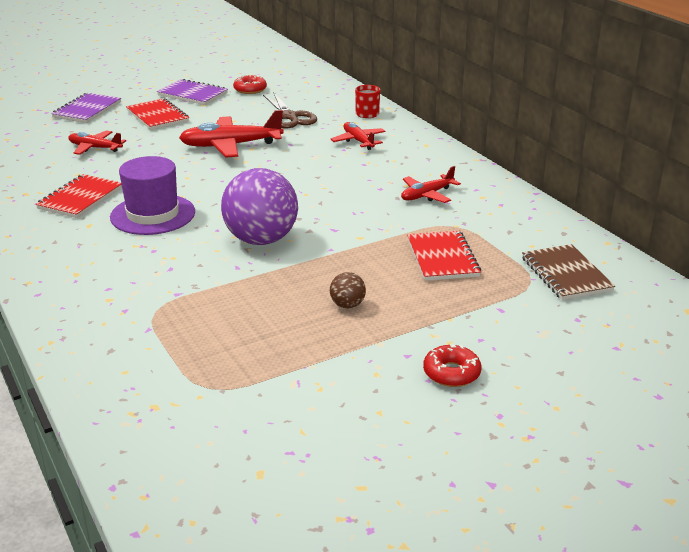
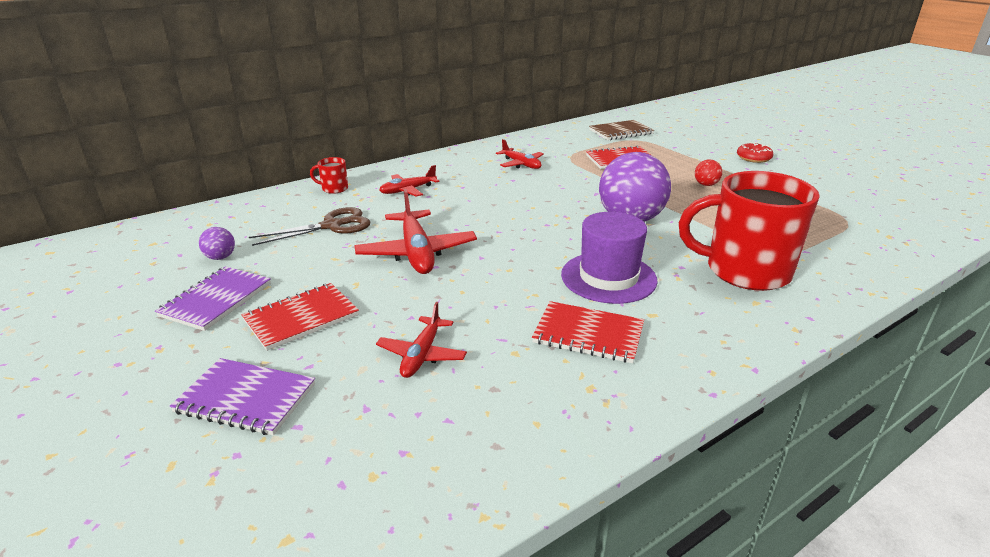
camera: 95 degrees left, 0 degrees up
red donut [233,75,267,94] -> purple ball [199,227,235,260]
brown ball [330,272,366,308] -> red ball [695,159,722,186]
none -> red mug [679,171,820,291]

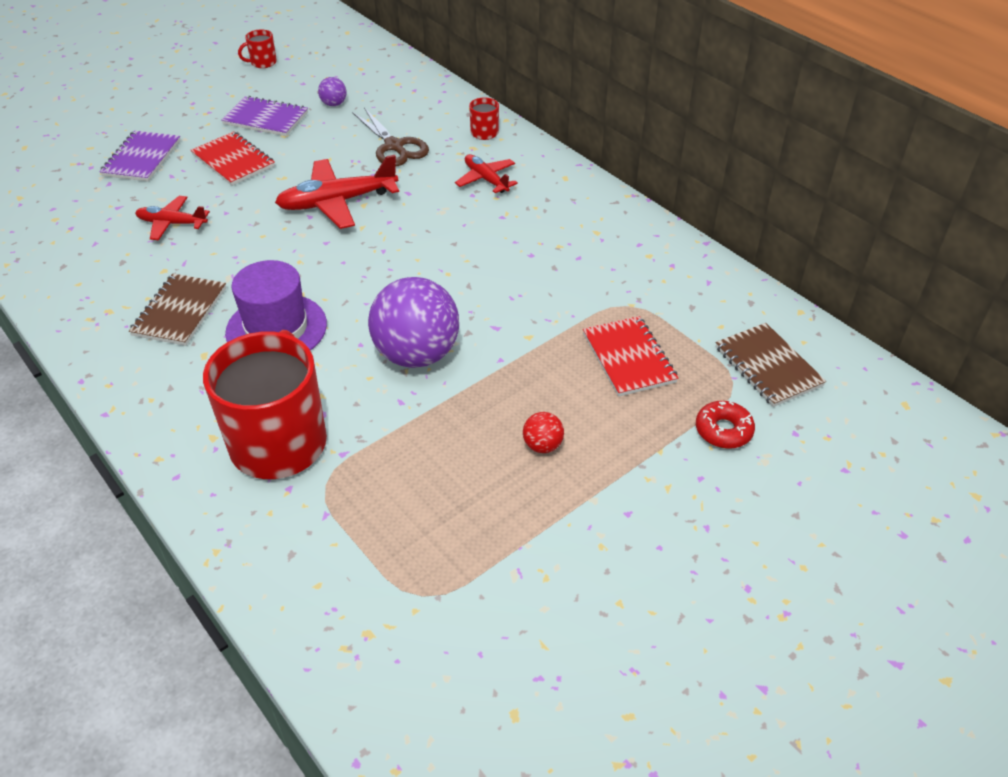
camera: 85 degrees right, 15 degrees up
red plane [496,139,544,169] -> none
red notebook [532,301,644,363] -> brown notebook [129,274,226,346]
red donut [737,142,773,163] -> red donut moved to [696,401,755,449]
none -> red mug [238,29,277,68]

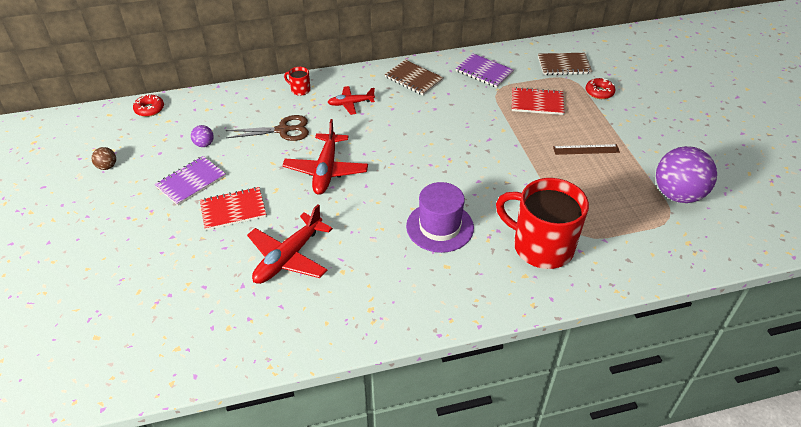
camera: 65 degrees left, 0 degrees up
purple notebook [99,131,181,181] -> purple notebook moved to [455,54,514,88]
brown notebook [129,274,226,346] -> brown notebook moved to [385,60,444,95]
red plane [135,196,210,240] -> red plane [247,204,333,284], size x1.68
red mug [238,29,277,68] -> brown ball [92,147,116,170]
purple ball [368,277,459,368] -> purple ball moved to [656,146,717,203]
red ball [523,412,564,453] -> brown ruler [553,144,620,155]
none -> red donut [133,94,164,117]

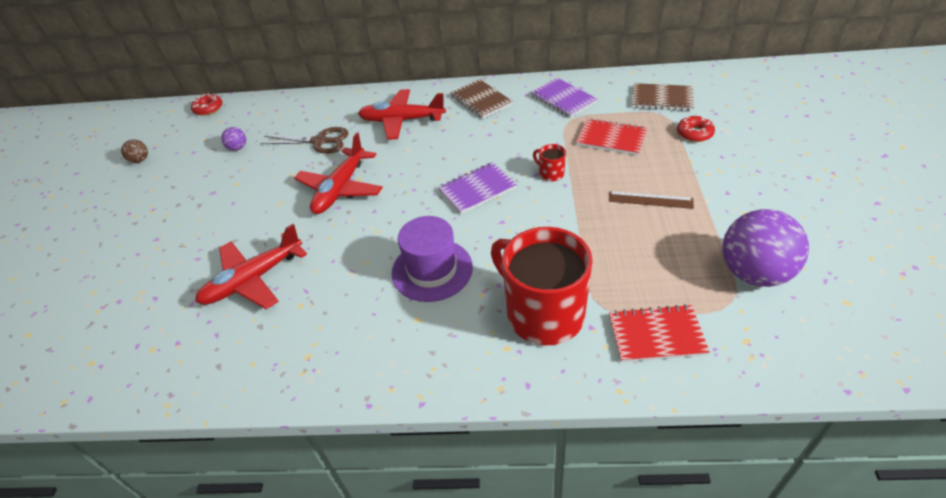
camera: 20 degrees right, 0 degrees up
purple notebook [155,156,226,206] -> purple notebook moved to [438,162,517,214]
red notebook [200,187,266,230] -> red notebook moved to [609,304,710,362]
red mug [284,67,311,96] -> red mug moved to [533,144,566,181]
red plane [328,86,375,115] -> red plane [358,89,446,140], size x1.68

